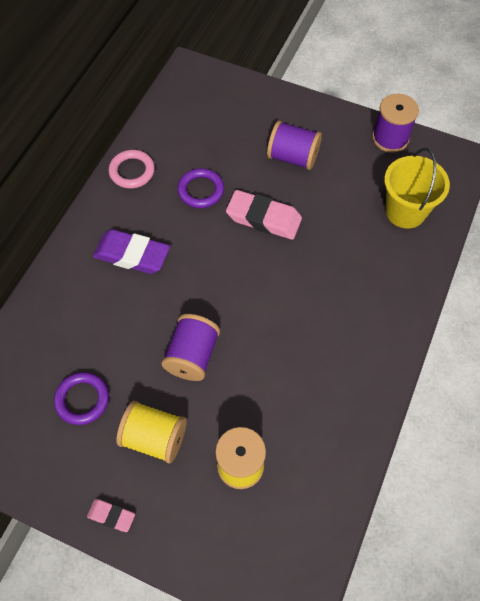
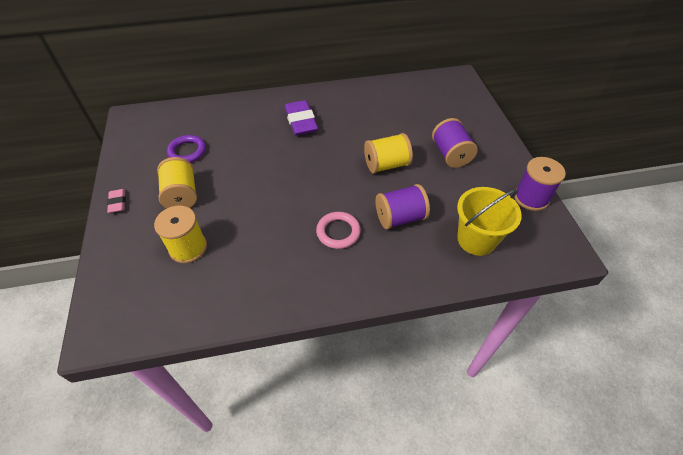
camera: 55 degrees right, 10 degrees down
pink ring [109,150,155,188] -> pink ring moved to [316,212,361,249]
purple spool [161,314,220,381] -> purple spool moved to [376,184,430,230]
purple ring [177,168,224,208] -> none
pink eraser [226,190,302,240] -> yellow spool [364,133,413,174]

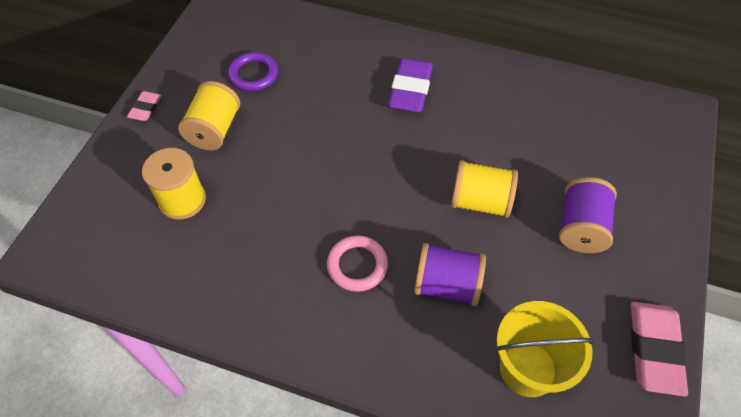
camera: 30 degrees right, 5 degrees up
purple spool [514,157,566,211] -> pink eraser [631,302,688,397]

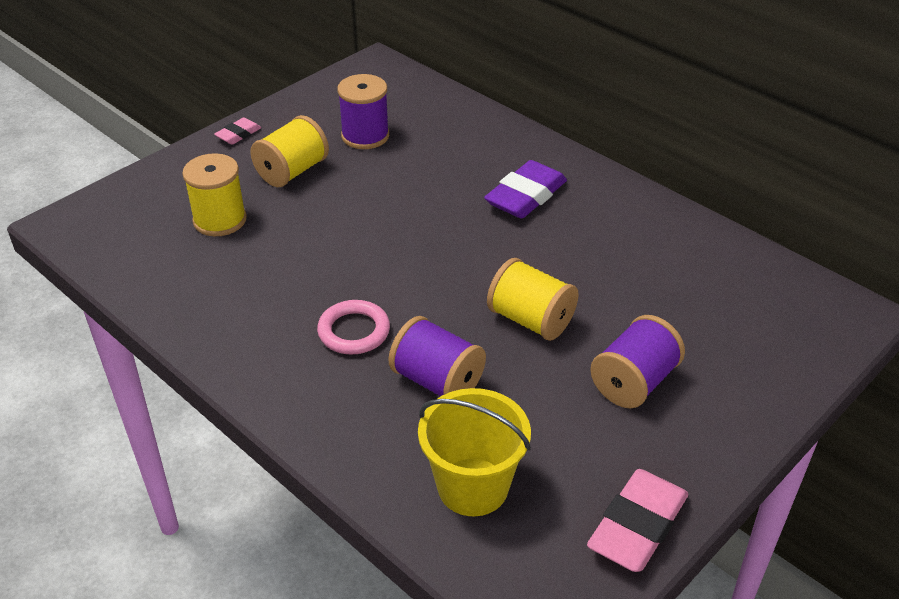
camera: 25 degrees right, 15 degrees down
purple ring [228,52,278,91] -> purple spool [337,74,389,149]

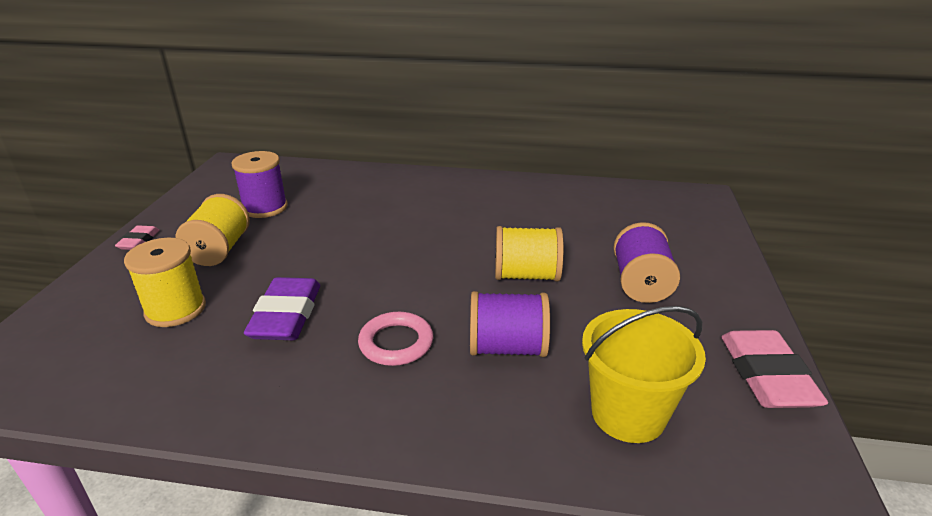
camera: 35 degrees left, 10 degrees down
purple eraser [484,160,567,218] -> purple eraser moved to [244,277,320,340]

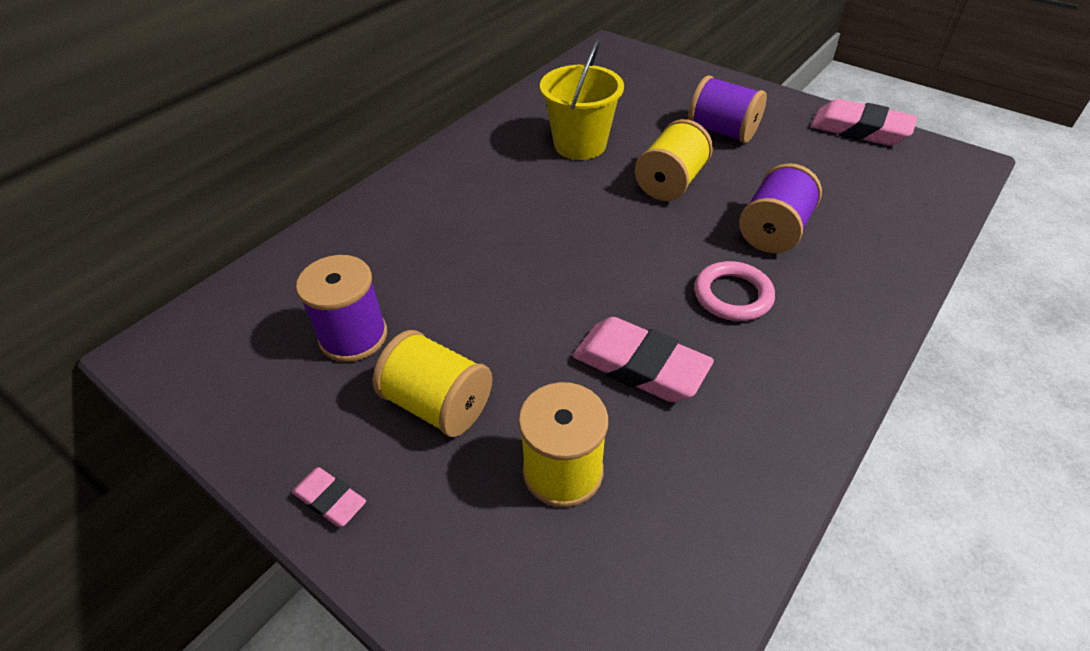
camera: 60 degrees left, 15 degrees up
purple eraser [244,277,320,340] -> pink eraser [573,317,714,402]
yellow bucket [582,306,706,443] -> yellow bucket moved to [540,39,624,160]

